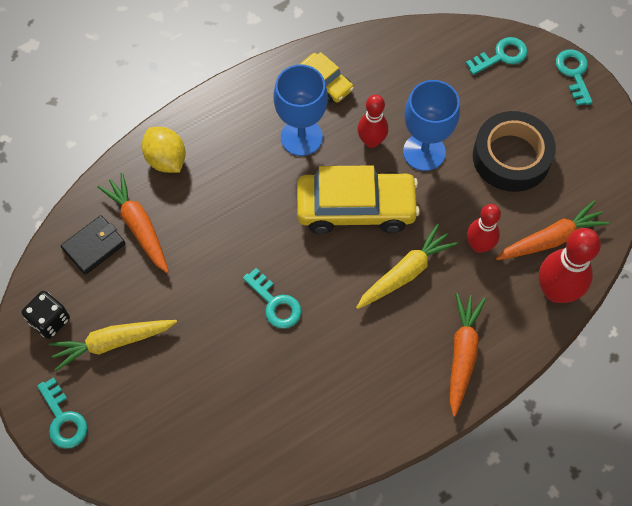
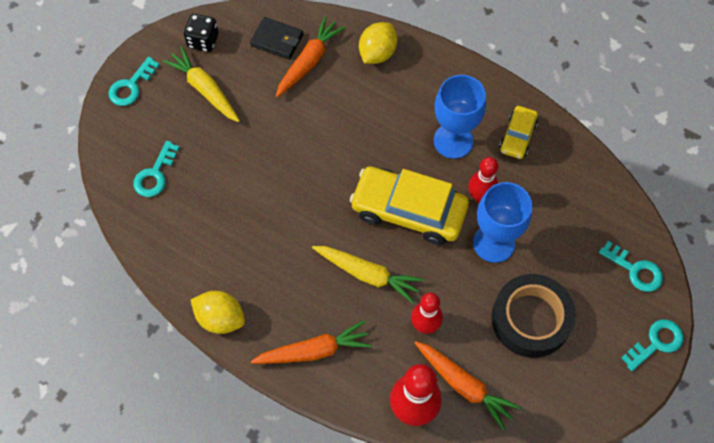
camera: 65 degrees right, 0 degrees up
turquoise key [243,268,302,329] -> turquoise key moved to [133,141,180,197]
yellow car [297,165,420,234] -> yellow car turned 135 degrees clockwise [350,166,469,245]
none -> yellow lemon [190,291,245,334]

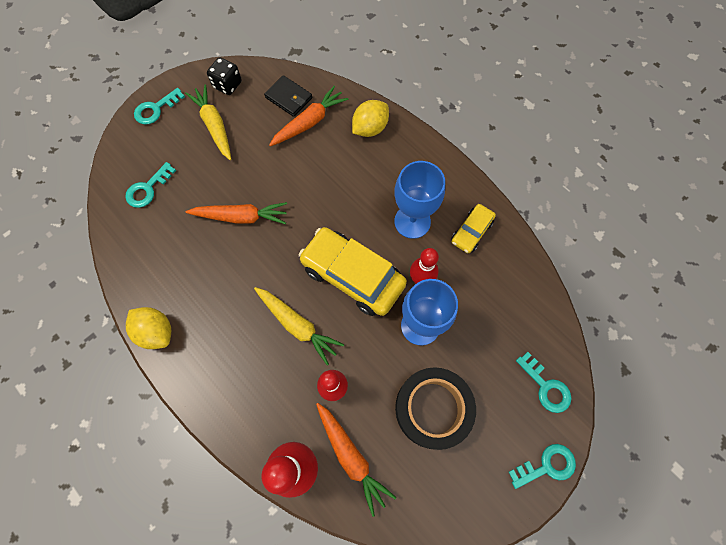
camera: 15 degrees right, 5 degrees up
orange carrot [251,320,372,364] -> orange carrot moved to [186,202,287,224]

